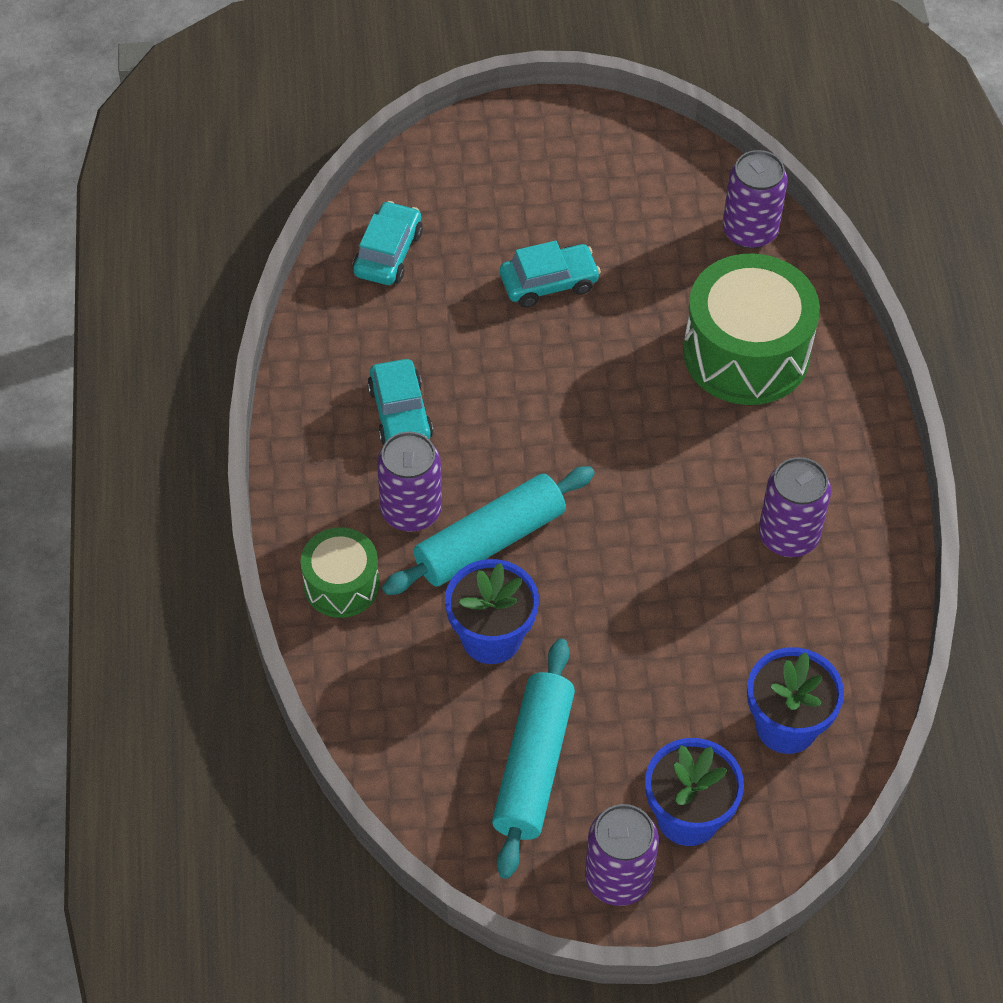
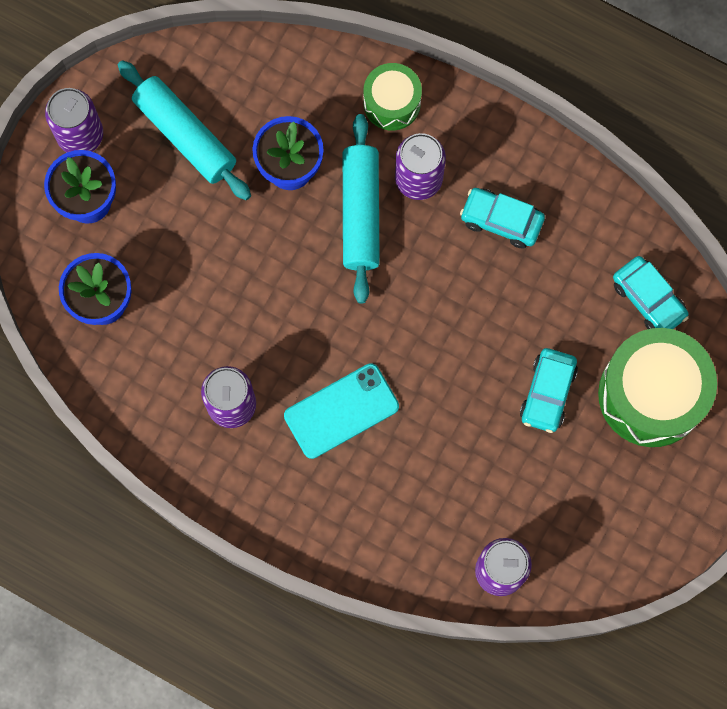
camera: 125 degrees right, 20 degrees up
green drum [683,254,820,405] -> green drum moved to [598,328,717,447]
none -> turquoise phone [284,363,399,459]

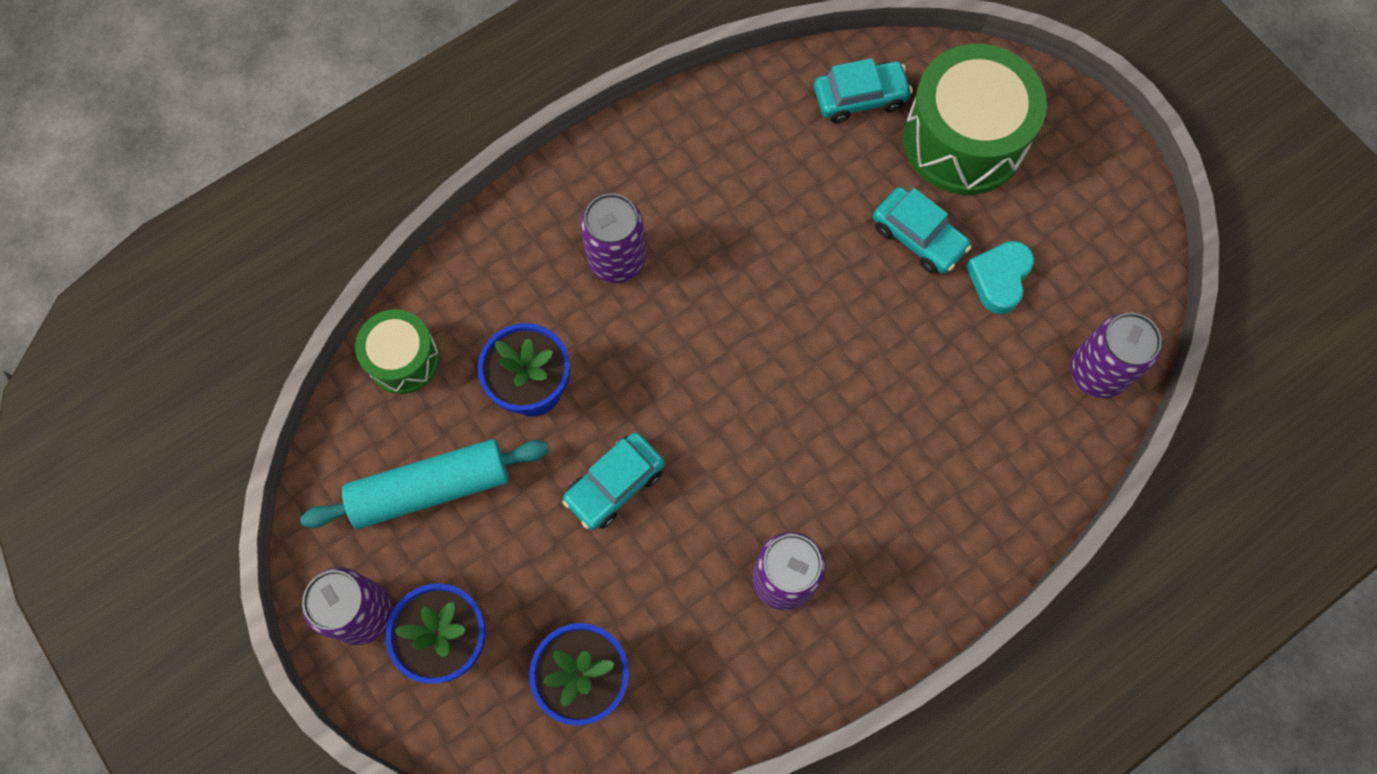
camera: 65 degrees left, 5 degrees down
turquoise phone [284,363,399,459] -> none
turquoise rolling pin [343,114,380,303] -> none
green drum [364,63,422,131] -> green drum moved to [355,309,440,394]
turquoise car [460,188,545,249] -> turquoise car moved to [562,432,665,530]
none -> turquoise heart [966,241,1034,314]

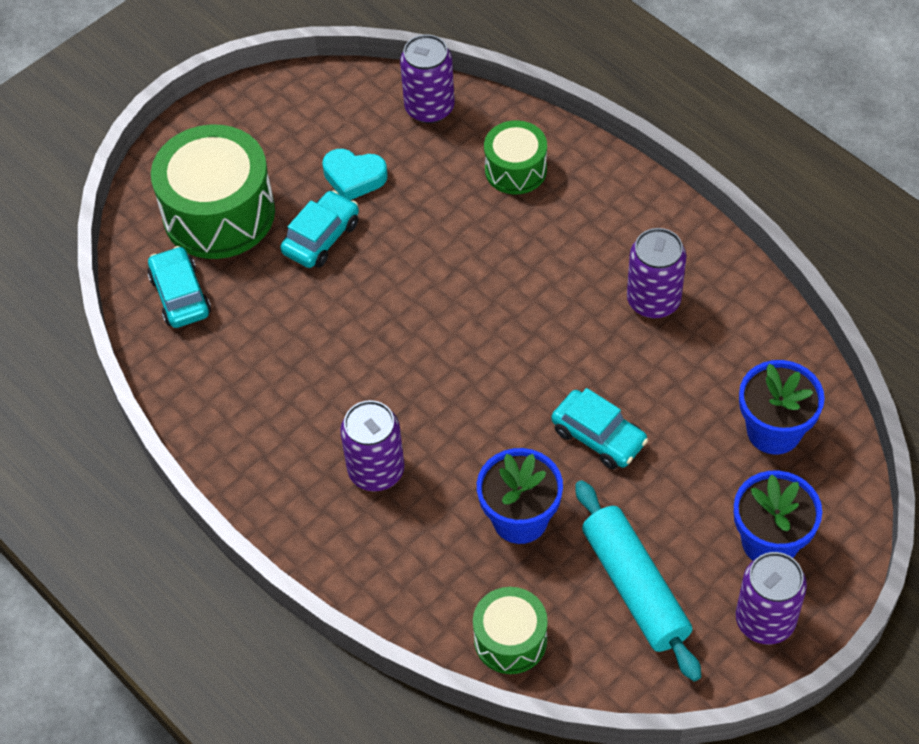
camera: 95 degrees left, 15 degrees down
none -> green drum [484,120,547,194]

